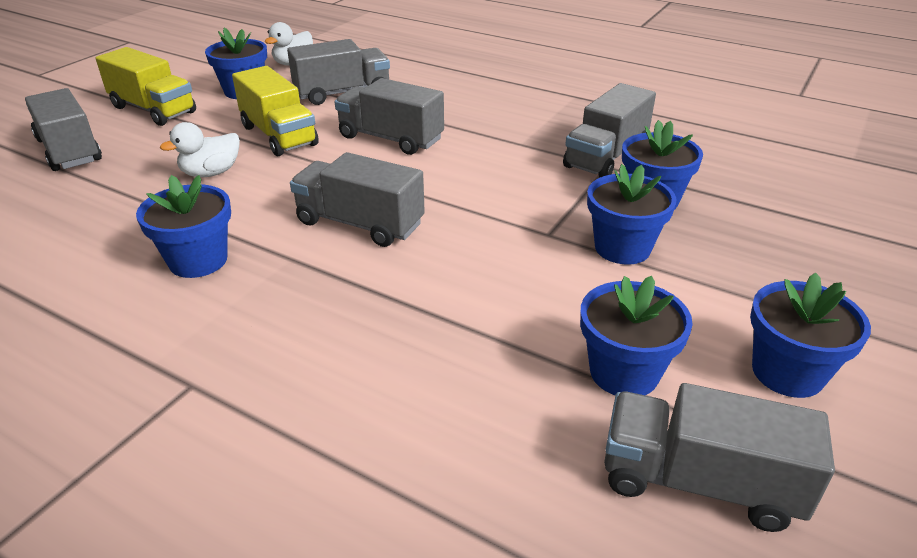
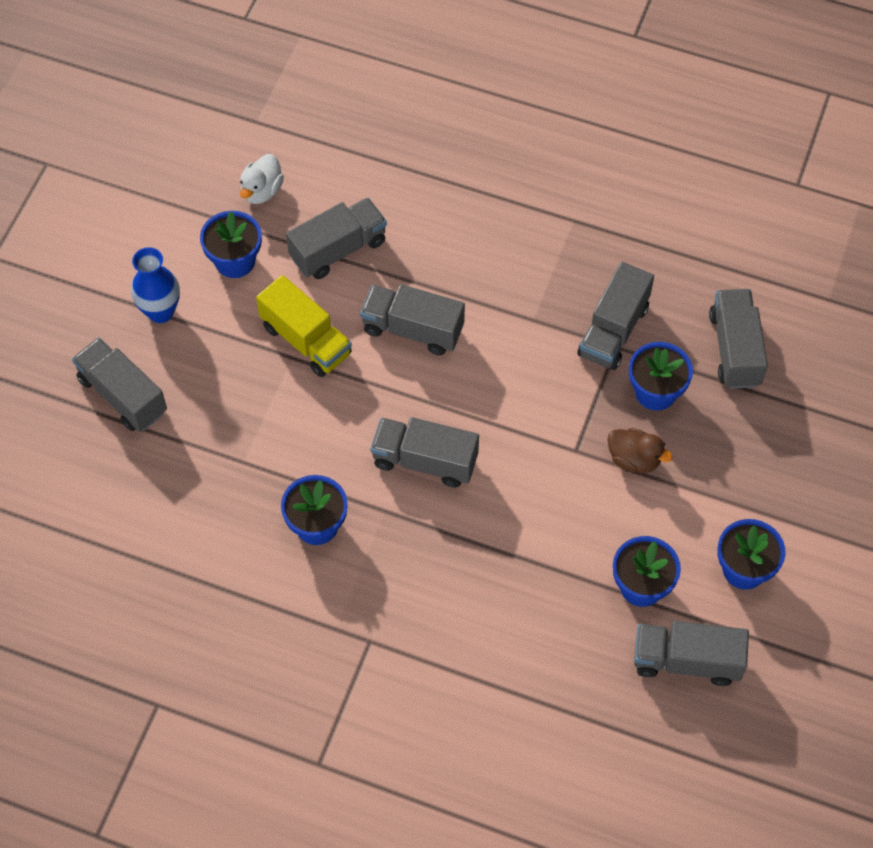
camera: 10 degrees left, 25 degrees up
yellow truck [96,47,196,126] -> blue vase [131,247,180,323]
white duck [160,122,240,177] -> none
blue flower pot [587,164,677,265] -> brown duck [607,428,673,473]
none -> grey truck [709,289,768,389]

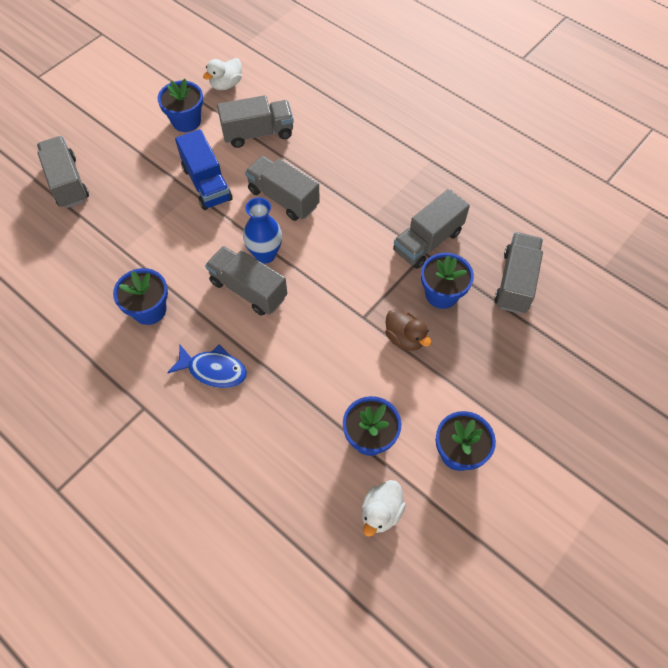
camera: 20 degrees right, 0 degrees up
blue vase [131,247,180,323] -> blue vase moved to [243,197,282,263]
yellow truck [256,275,352,377] -> blue truck [175,129,233,210]
grey truck [634,621,749,686] -> white duck [362,480,406,537]
none -> blue fish [167,345,247,388]

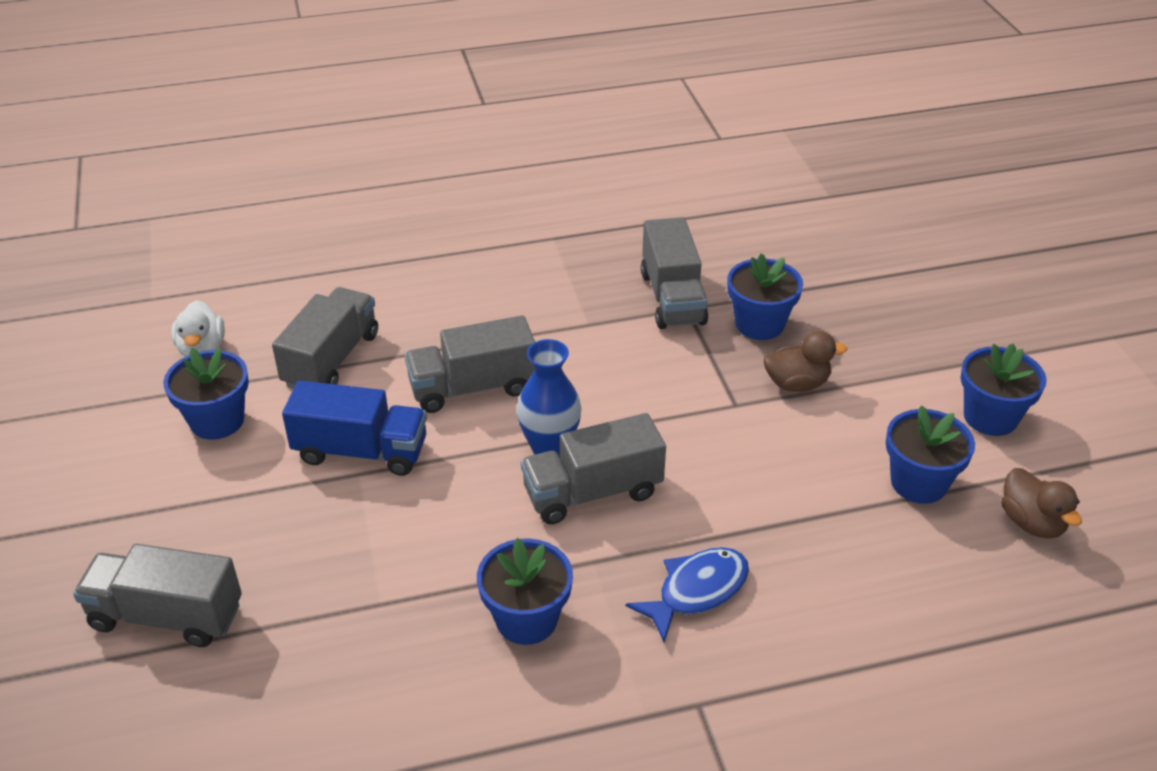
camera: 55 degrees left, 20 degrees down
white duck [362,480,406,537] -> brown duck [1001,468,1082,538]
grey truck [494,232,543,314] -> none

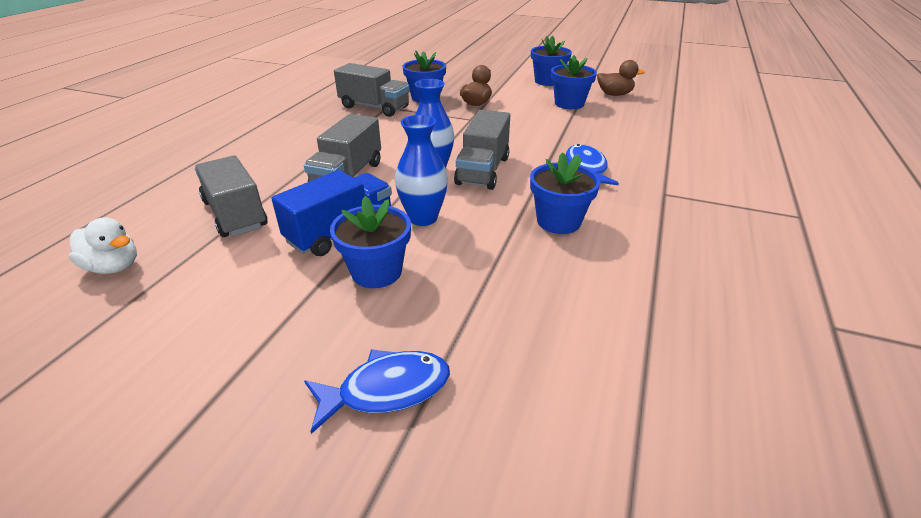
camera: 55 degrees left, 5 degrees down
grey truck [73,544,242,647] -> blue fish [304,349,450,434]
blue flower pot [163,348,249,440] -> blue flower pot moved to [330,196,411,288]
none -> blue vase [395,115,448,226]

